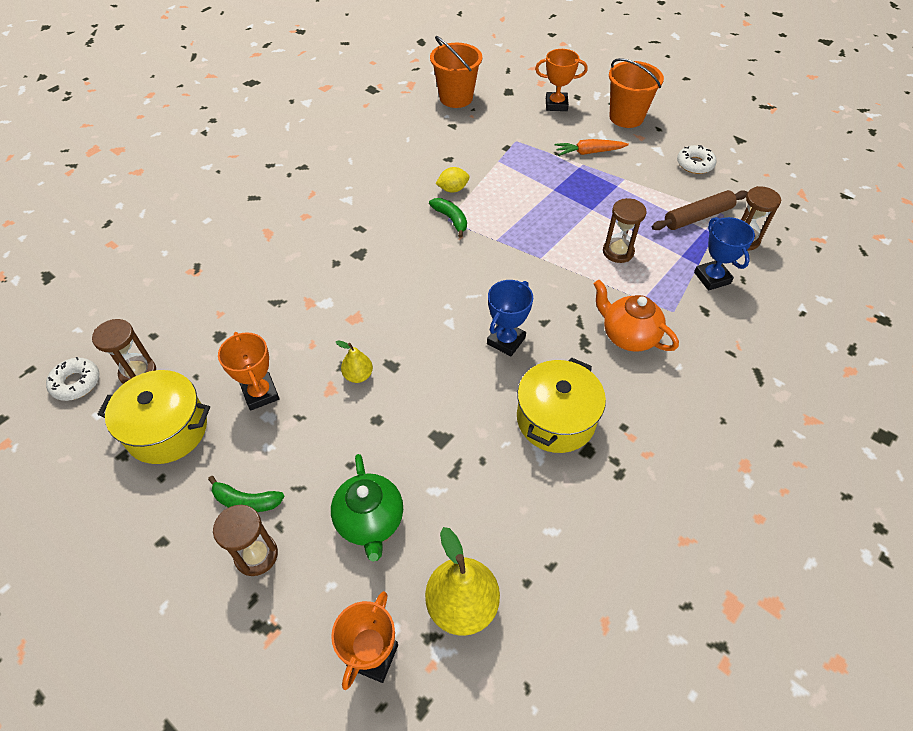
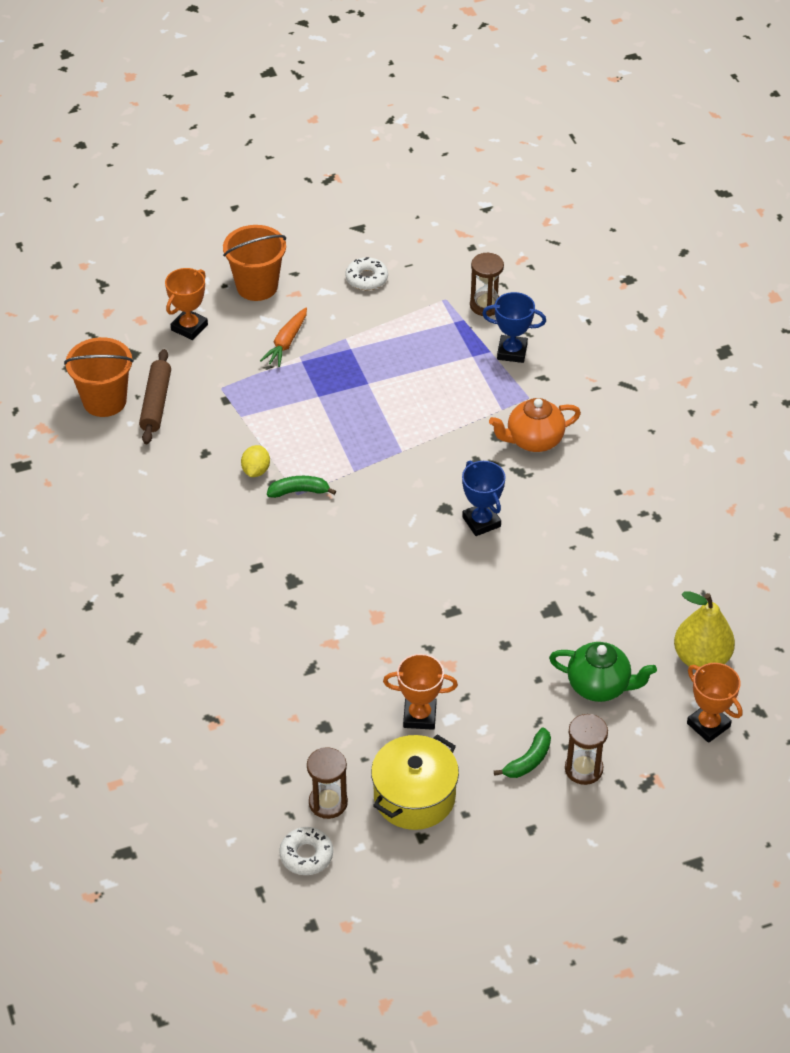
camera: 60 degrees left, 5 degrees down
yellow pear [336,340,373,383] -> none
yellow pot [517,357,606,453] -> none
brown hourglass [603,198,647,263] -> none
brown rolling pin [652,190,748,230] -> brown rolling pin moved to [139,349,171,444]

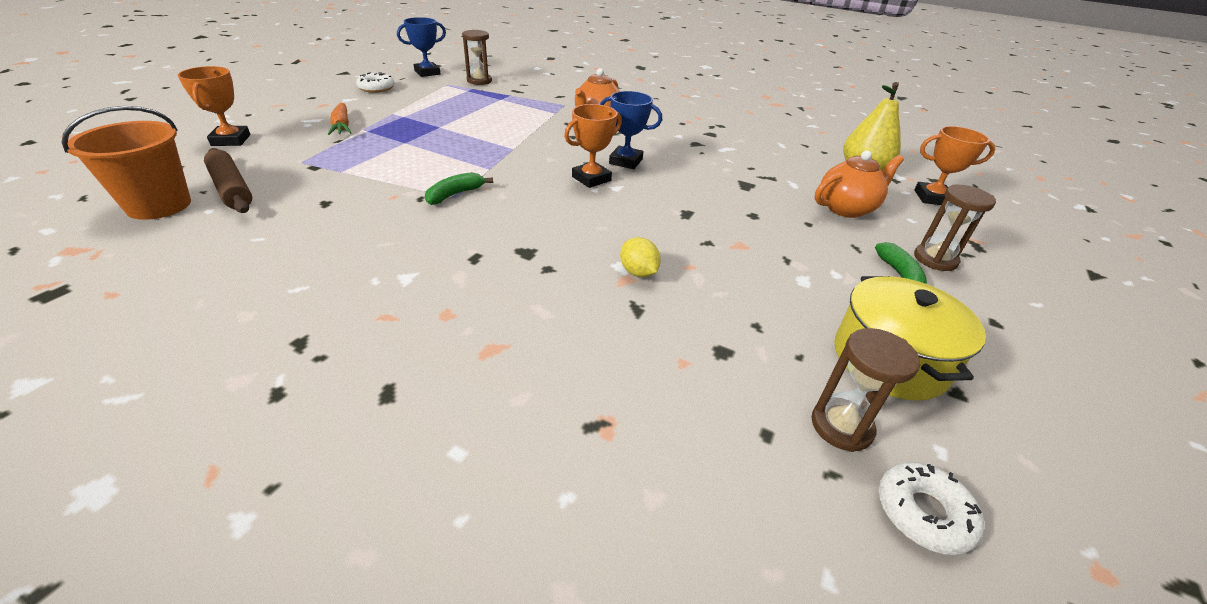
camera: 45 degrees left, 10 degrees down
orange bucket [223,225,286,301] -> none
yellow lemon [241,445,270,477] -> yellow lemon moved to [620,237,661,277]
orange trophy [383,654,458,730] -> orange trophy moved to [564,104,622,188]
blue trophy [482,292,546,363] -> blue trophy moved to [397,17,446,77]
green teapot [549,642,657,702] -> orange teapot [815,151,904,218]

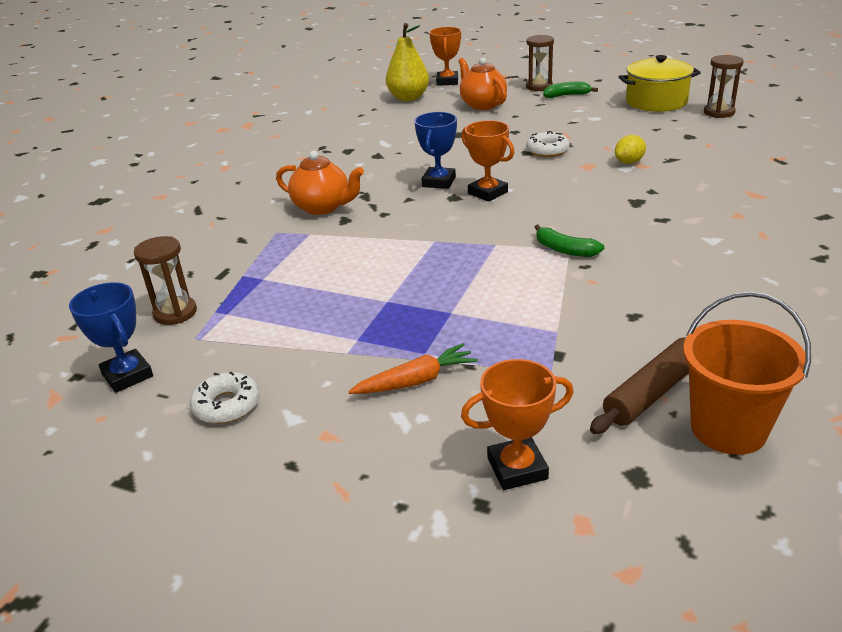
camera: 90 degrees left, 5 degrees down
white donut [878,462,984,555] -> white donut moved to [526,131,570,157]

